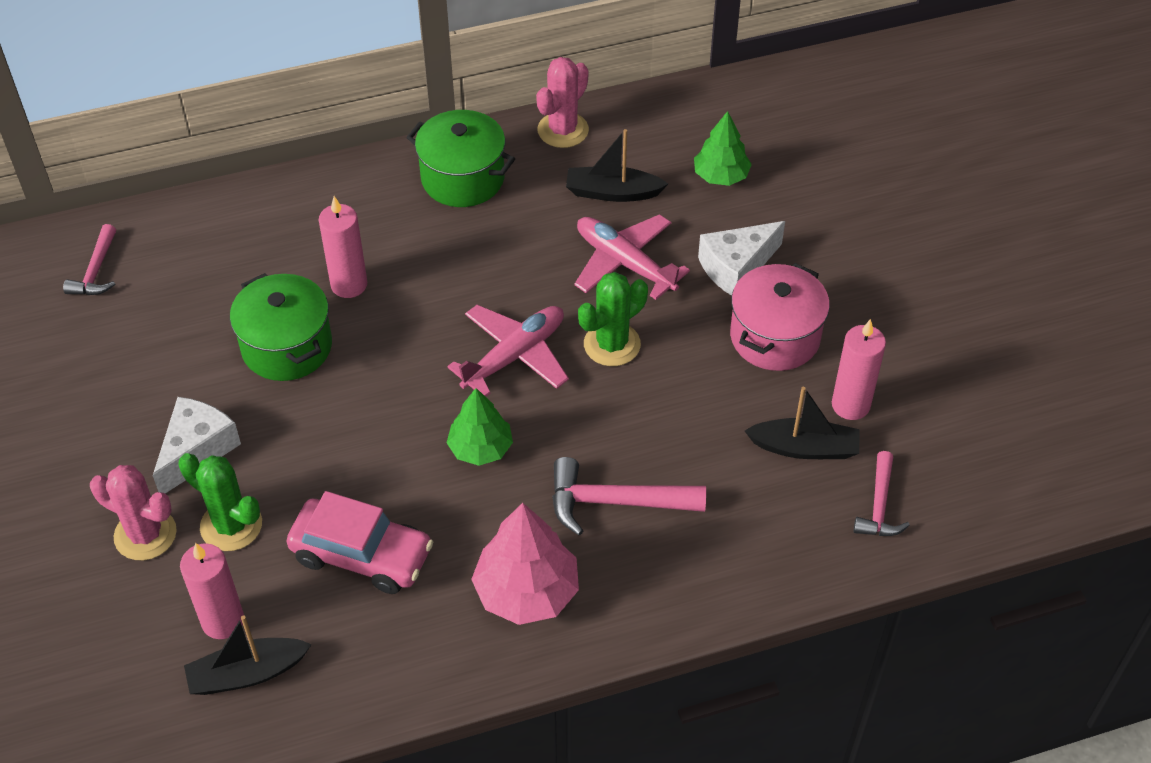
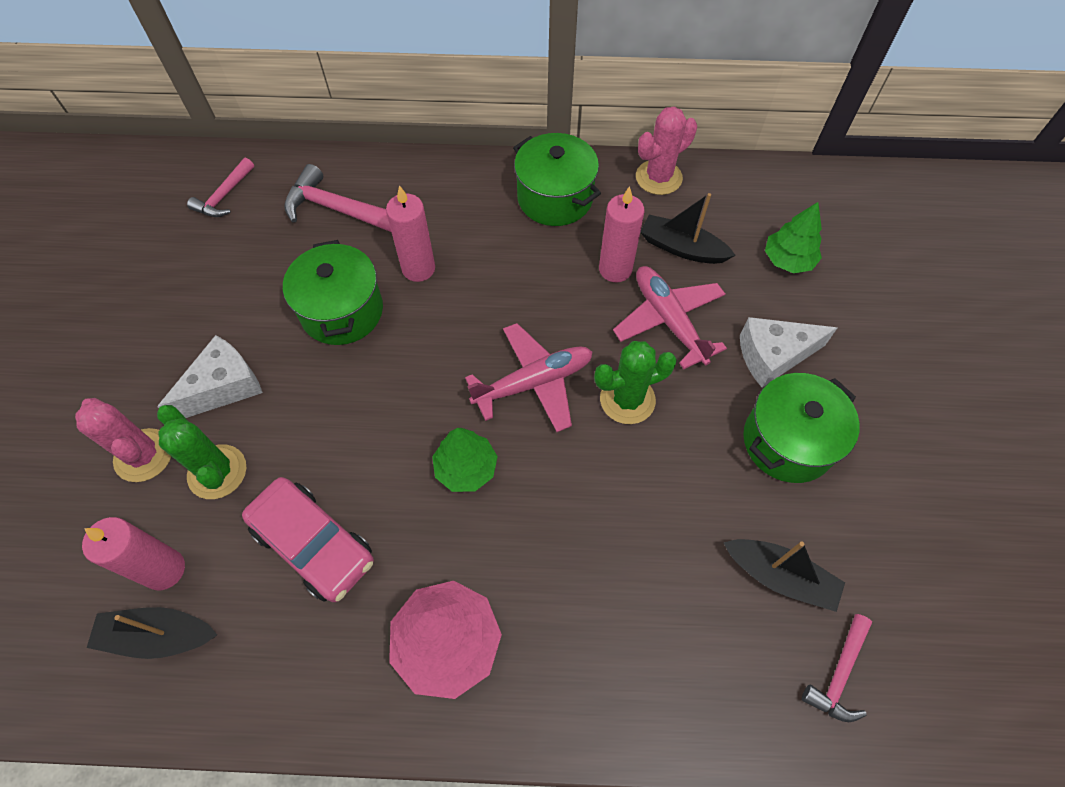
camera: 20 degrees right, 10 degrees up
pink hammer [552,457,706,536] -> pink hammer moved to [284,164,391,232]
pink pot [730,263,830,371] -> green pot [743,373,860,483]
pink candle [832,319,886,420] -> pink candle moved to [599,186,644,282]

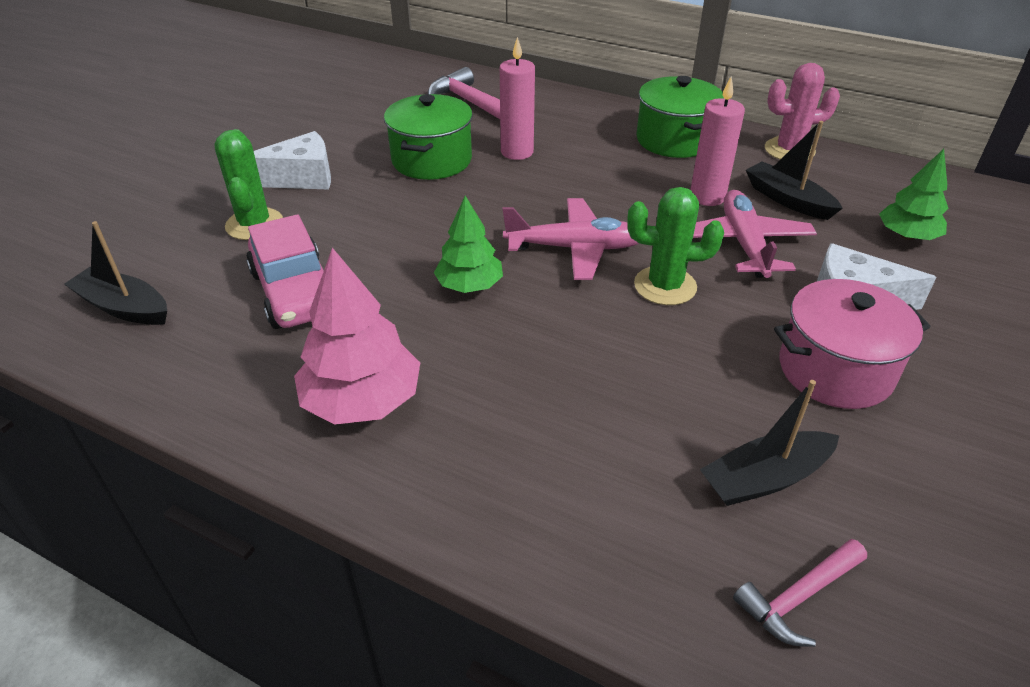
camera: 25 degrees right, 20 degrees down
pink cactus [75,398,171,482] -> none
pink candle [82,517,185,590] -> none
pink hammer [187,158,254,217] -> none
black boat [724,539,845,612] -> black boat turned 105 degrees clockwise [700,380,839,506]
green pot [743,373,860,483] -> pink pot [774,279,931,409]

